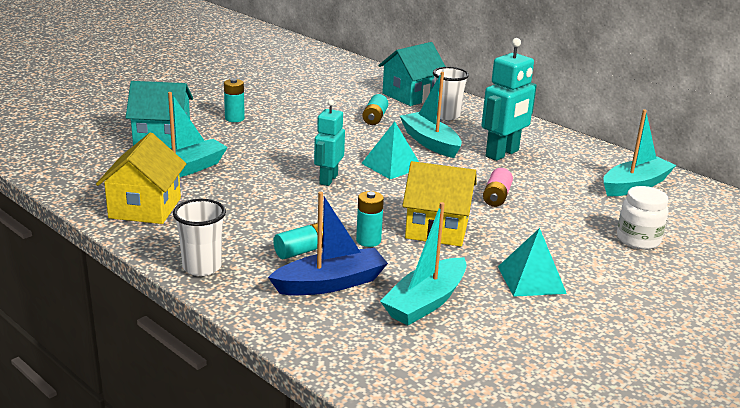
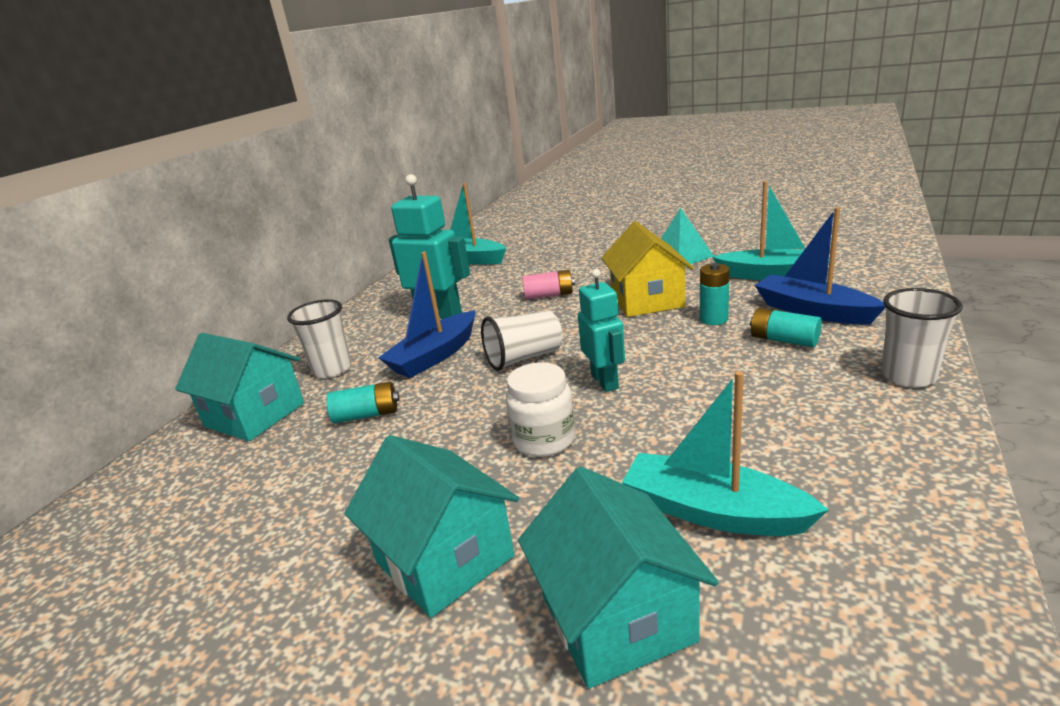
camera: 105 degrees left, 0 degrees up
yellow house [96,132,186,224] -> none
turquoise battery [224,78,245,122] -> turquoise house [344,435,519,618]
turquoise robot [314,99,345,186] -> turquoise robot turned 105 degrees counterclockwise [578,269,625,392]
turquoise pyramid [361,121,419,179] -> white cup [481,310,562,371]
turquoise boat [400,72,462,158] -> blue boat [378,252,475,378]
white jar [617,186,669,250] -> white jar moved to [506,362,575,457]

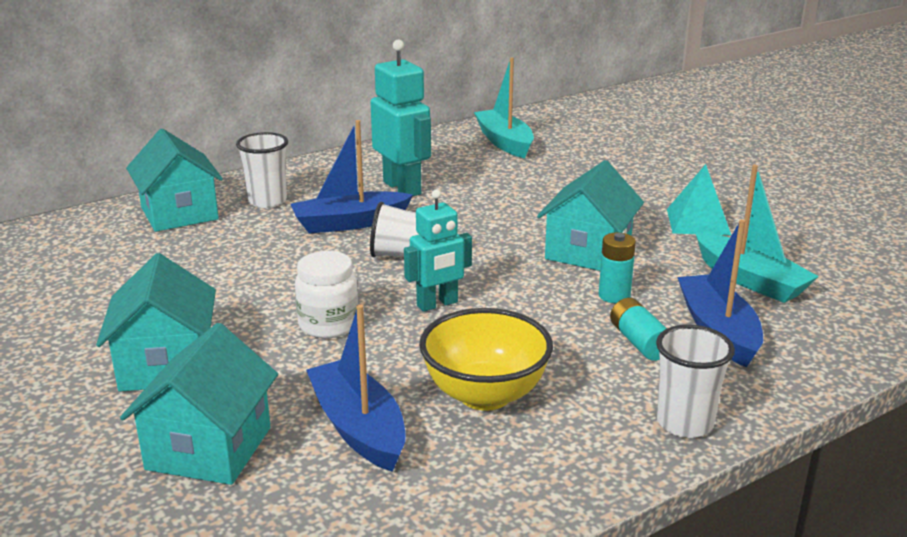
camera: 30 degrees right, 0 degrees up
turquoise battery [327,382,400,423] -> none
pink battery [522,270,575,300] -> none
turquoise robot [578,269,625,392] -> turquoise robot turned 45 degrees clockwise [404,189,472,312]
yellow house [601,221,694,317] -> turquoise house [537,160,644,271]
turquoise boat [622,371,829,536] -> blue boat [306,304,406,472]
none -> yellow bowl [419,308,553,411]

